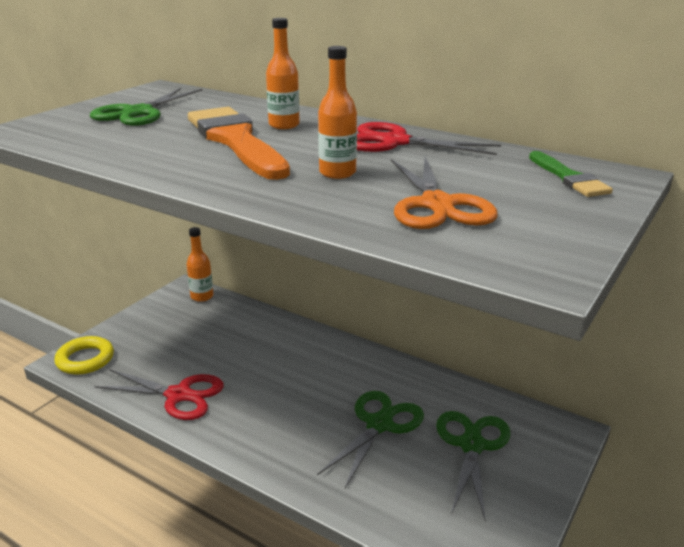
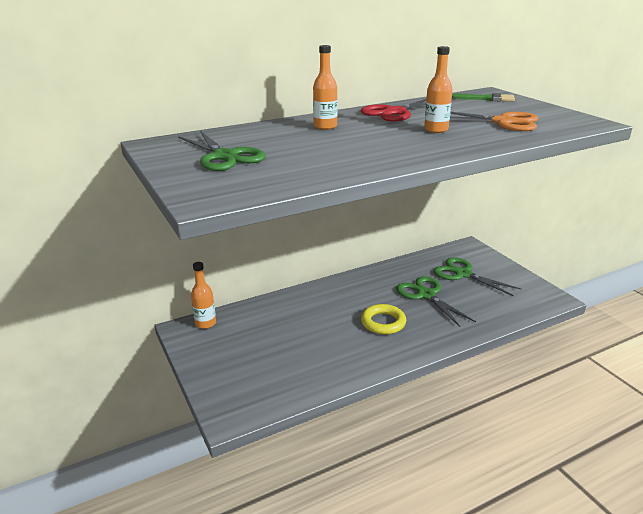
camera: 60 degrees left, 0 degrees up
yellow ring [54,336,114,375] -> yellow ring moved to [361,304,406,334]
red scissors [94,369,224,420] -> none
orange brush [188,107,290,180] -> none

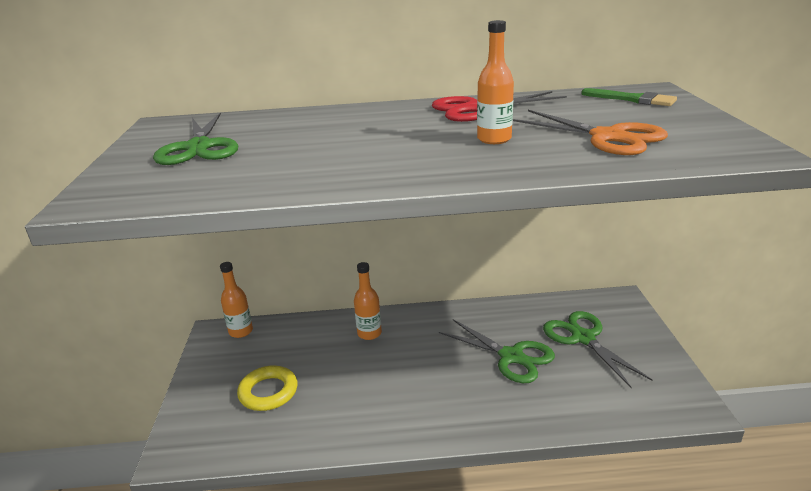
camera: 25 degrees right, 0 degrees up
orange bottle [313,45,338,130] -> orange bottle moved to [354,262,382,340]
yellow ring [361,304,406,334] -> yellow ring moved to [237,366,297,411]
green scissors [396,276,476,327] -> green scissors turned 135 degrees clockwise [439,319,555,383]

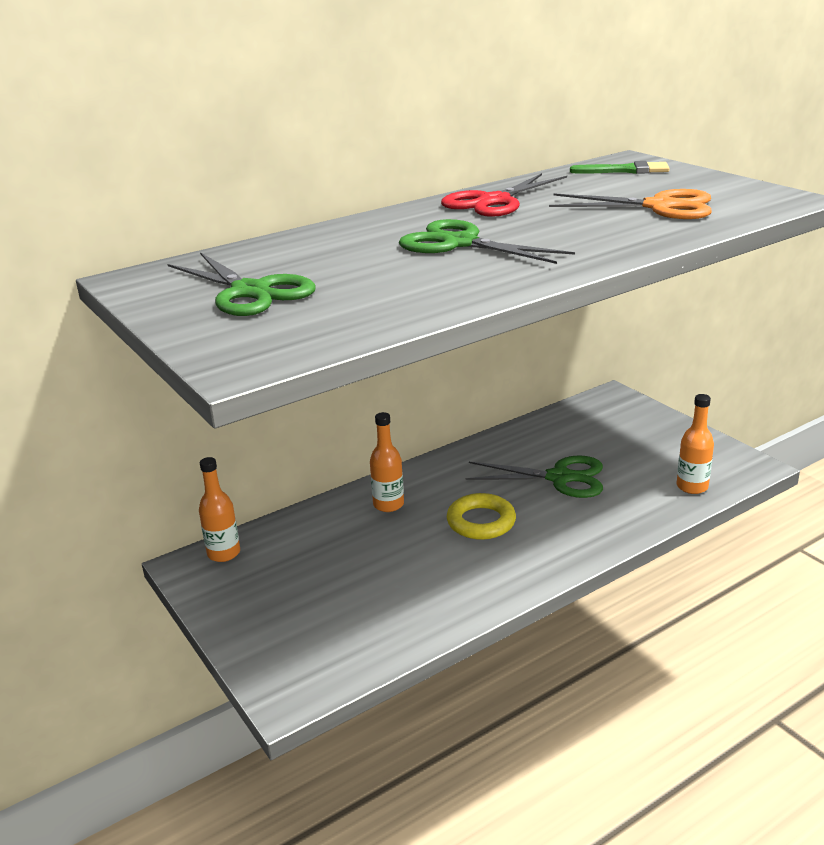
camera: 30 degrees left, 0 degrees up
yellow ring [237,366,297,411] -> yellow ring moved to [447,493,516,540]
orange bottle [477,20,514,144] -> orange bottle moved to [677,394,714,494]
green scissors [543,311,652,388] -> green scissors moved to [399,219,575,264]

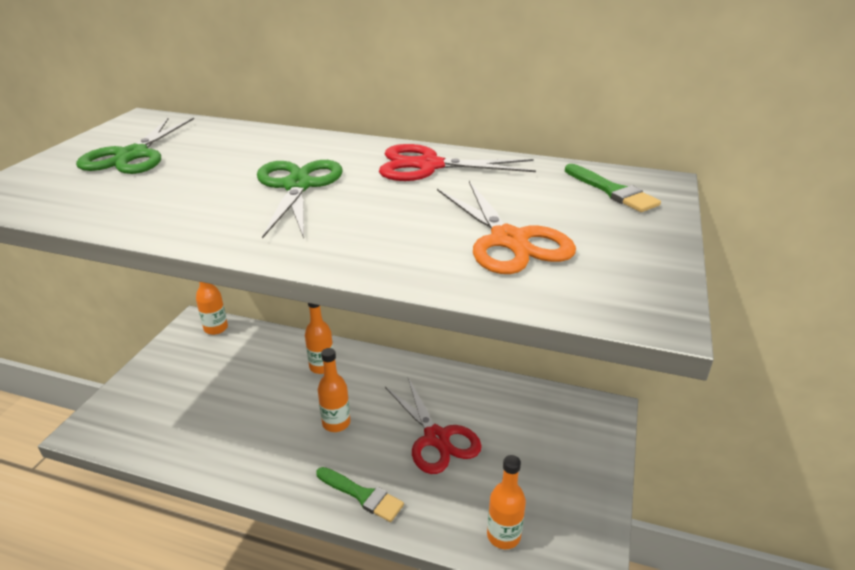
camera: 50 degrees right, 5 degrees up
yellow ring [447,493,516,540] -> orange bottle [318,348,350,432]
green scissors [465,455,603,498] -> red scissors [385,378,482,474]
none -> green brush [316,467,404,522]

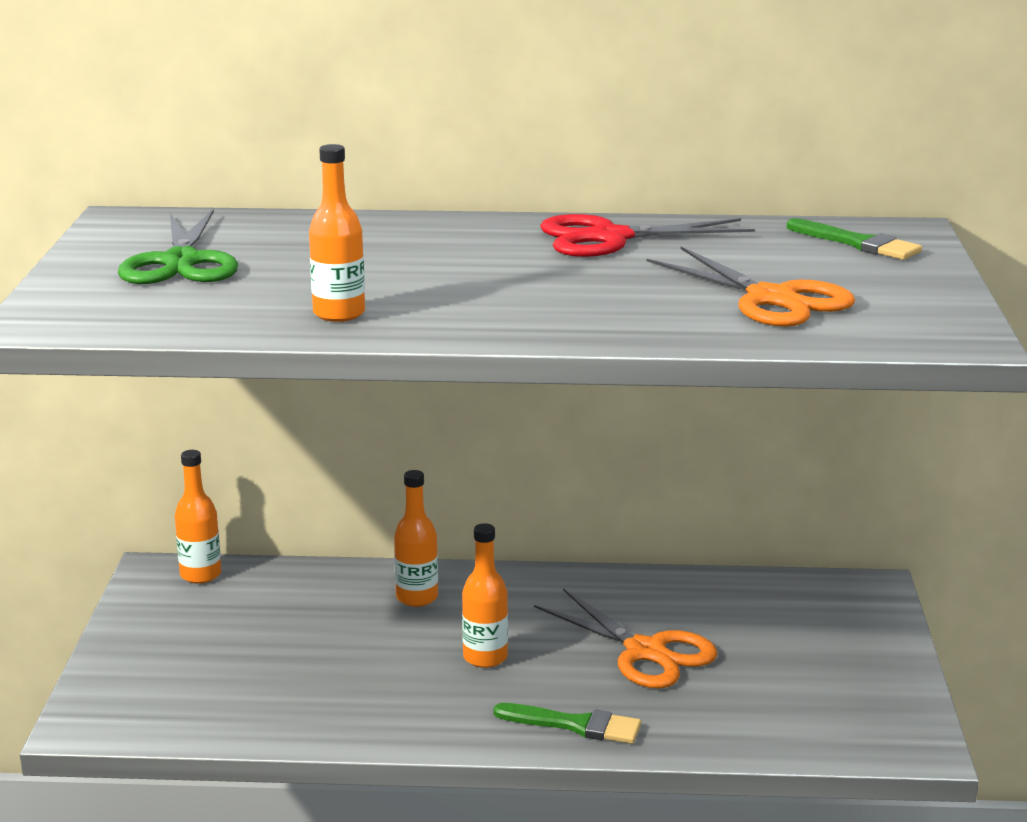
camera: 15 degrees left, 10 degrees down
green scissors [257,160,342,239] -> none
red scissors [385,378,482,474] -> orange scissors [534,589,718,688]
orange bottle [487,455,526,549] -> orange bottle moved to [309,144,365,322]

